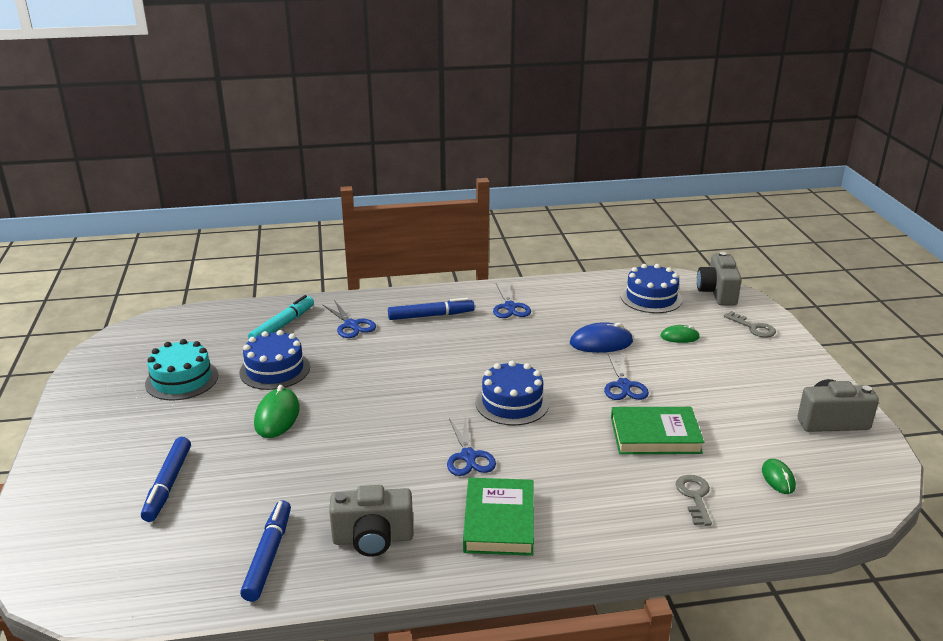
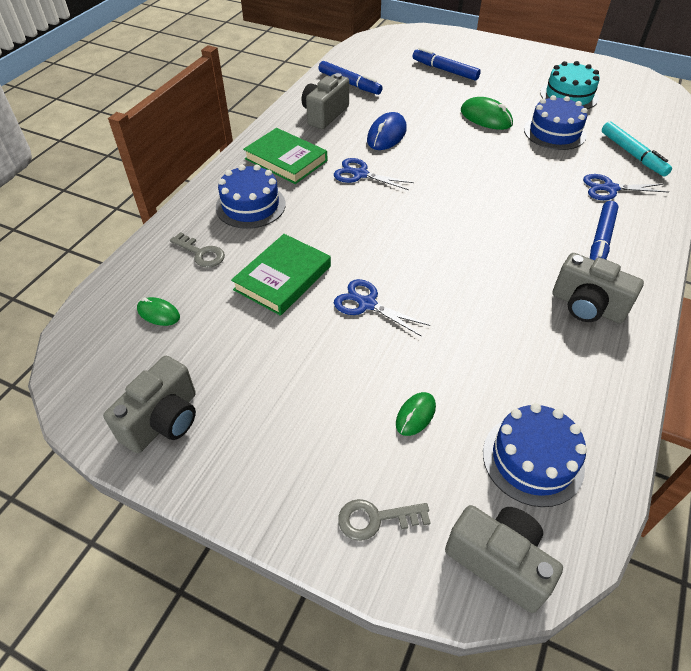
camera: 125 degrees right, 20 degrees up
blue cake [475,361,549,426] -> blue cake moved to [216,164,286,229]
blue scissors [493,281,531,318] -> grey camera [553,253,644,324]
blue mouse [570,322,633,353] -> blue mouse moved to [367,112,407,150]

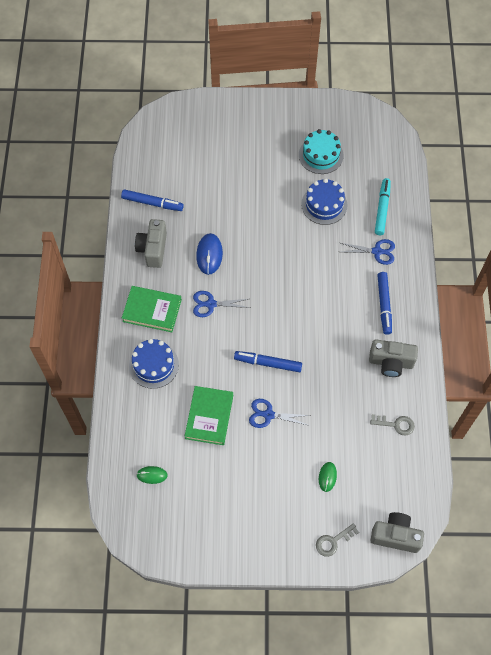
camera: 25 degrees left, 15 degrees up
grey camera [103,356,196,453] -> none
grey key [170,232,225,268] -> grey key moved to [370,414,415,436]
blue marker [413,48,481,81] -> blue marker moved to [234,351,302,372]
green mouse [461,97,513,130] -> none
blue cake [483,403,587,507] -> none
blue scissors [583,174,668,200] -> blue scissors turned 150 degrees counterclockwise [341,239,395,265]
turquoise marker [602,122,672,176] -> turquoise marker turned 120 degrees counterclockwise [375,178,391,235]

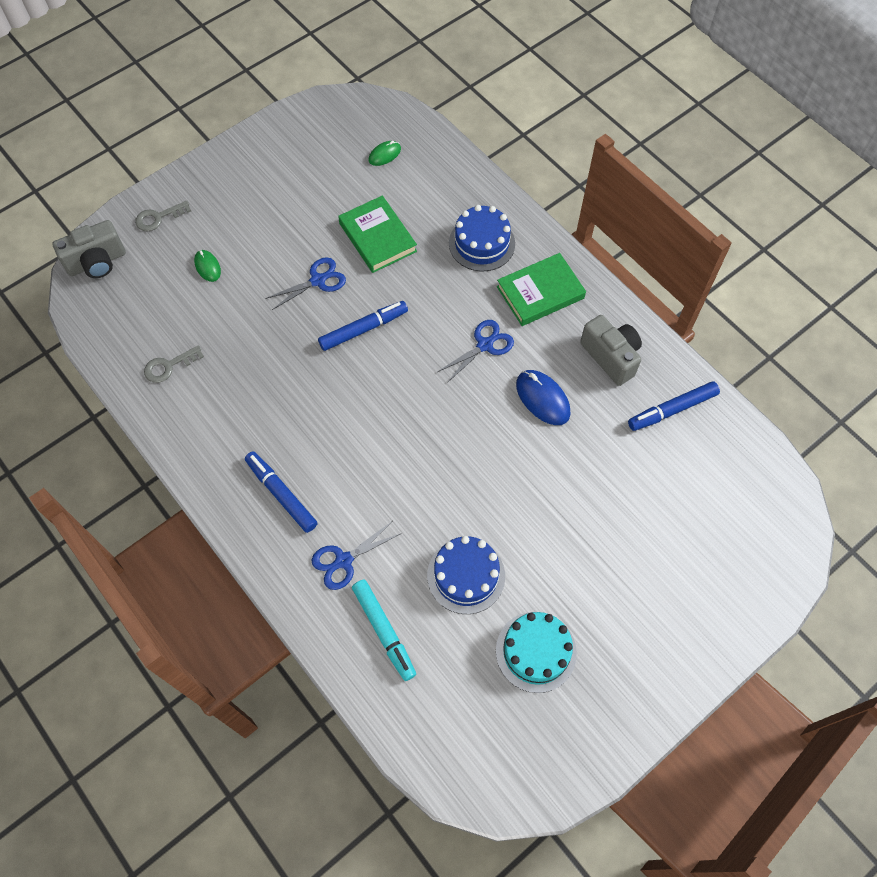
camera: 140 degrees right, 0 degrees up
grey key [316,523,359,557] -> grey key turned 135 degrees counterclockwise [135,201,191,231]
grey camera [369,339,418,377] -> none

